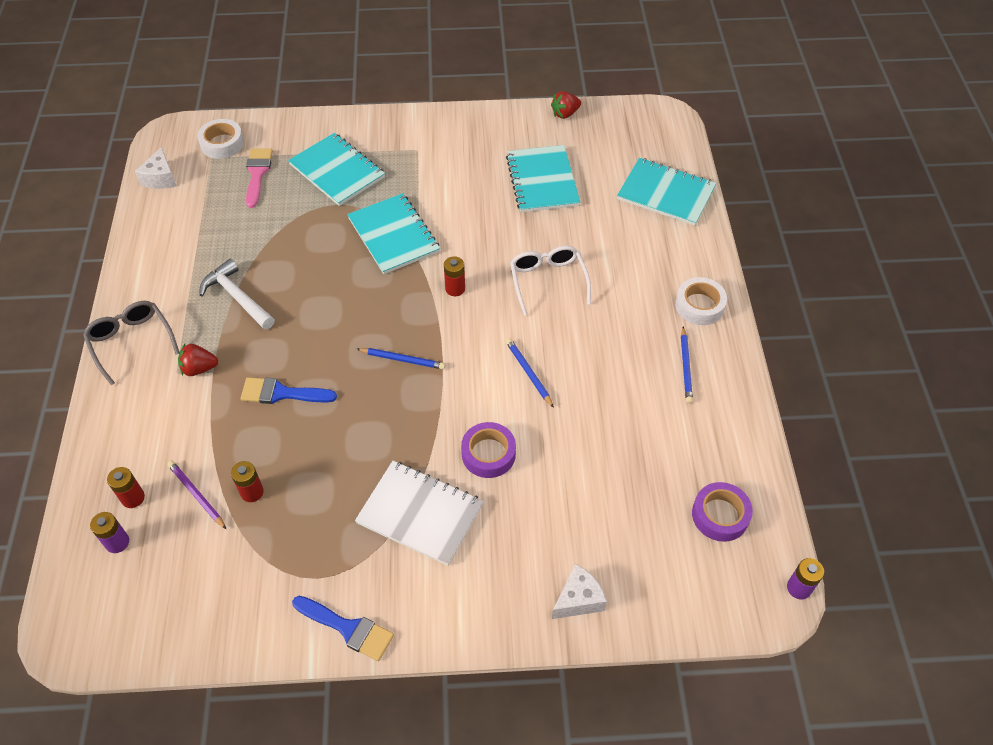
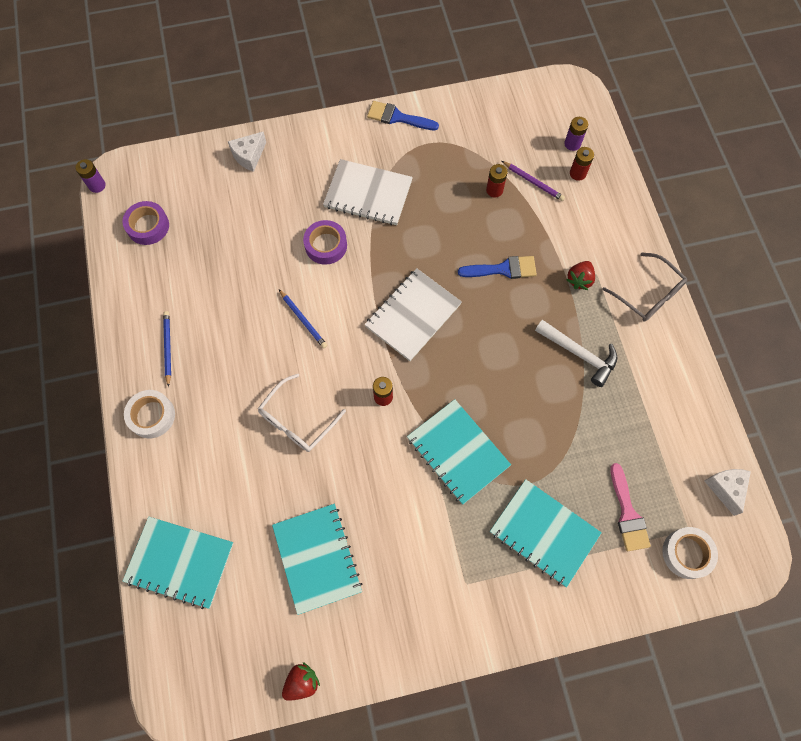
camera: 170 degrees right, 15 degrees up
red strawberry [178,344,218,376] -> red strawberry turned 135 degrees clockwise [566,261,595,290]
blue pencil [357,348,445,369] -> white notebook [364,268,462,361]
white glasses [510,246,591,316] -> white glasses turned 60 degrees clockwise [258,374,346,452]

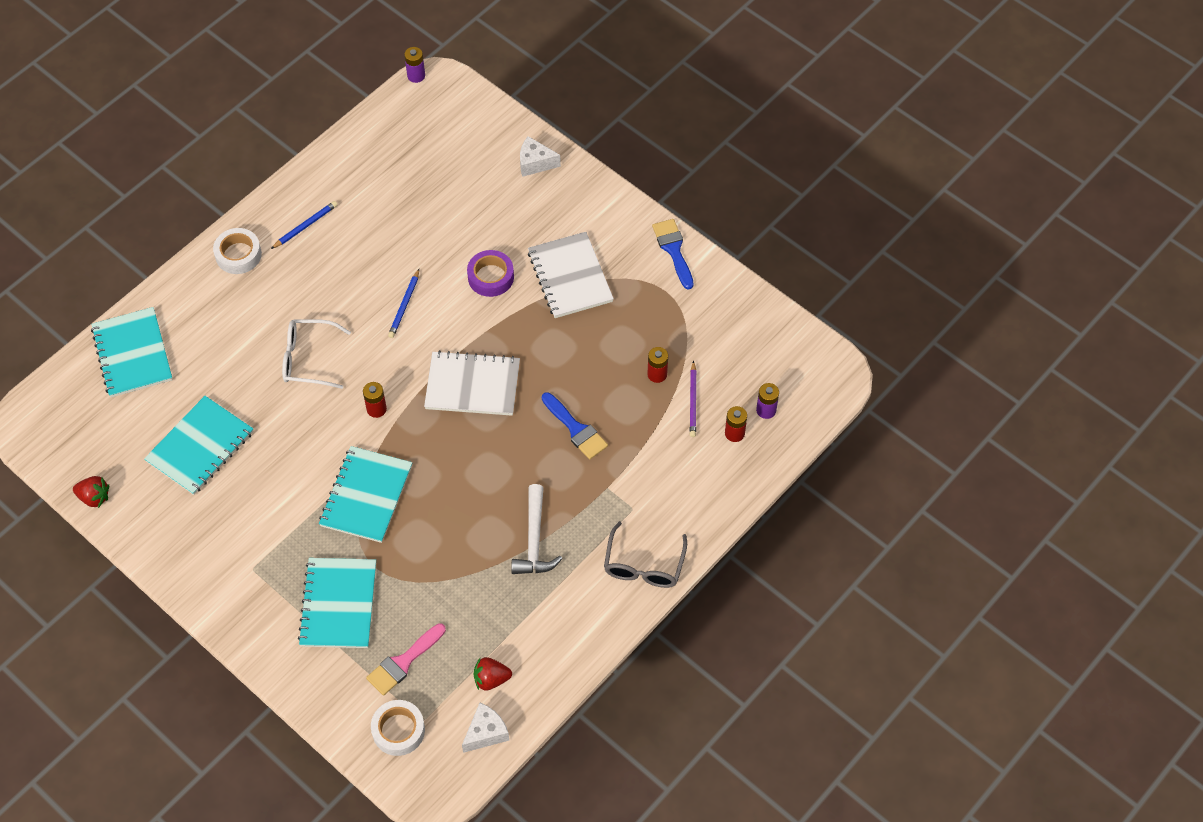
camera: 55 degrees right, 10 degrees down
purple tape [122,201,169,245] -> none
red strawberry [566,261,595,290] -> red strawberry moved to [474,657,512,690]

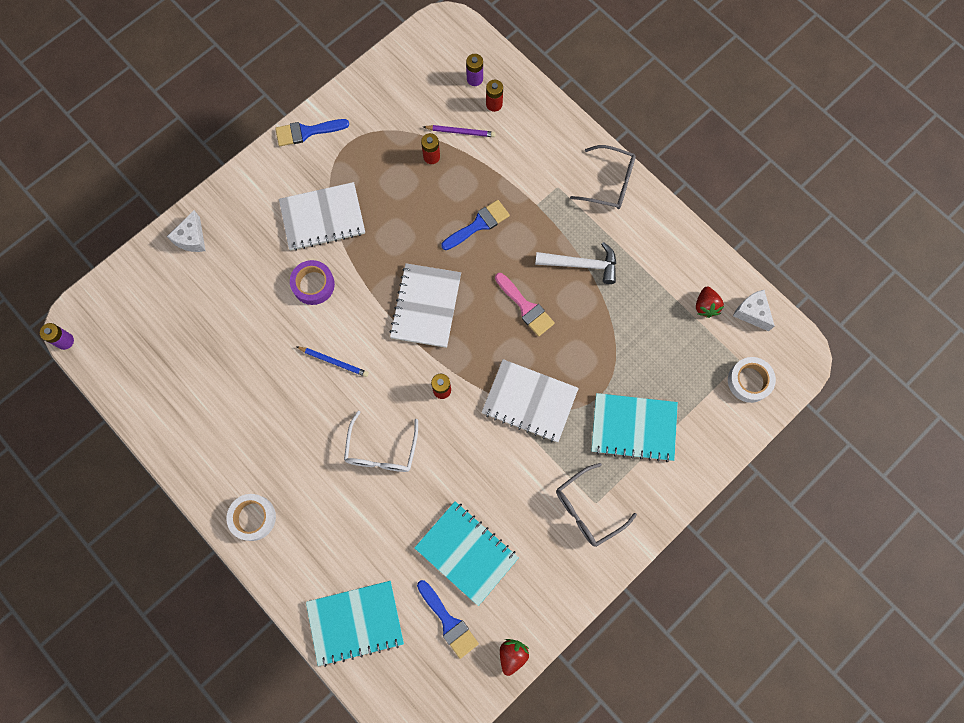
camera: 85 degrees left, 15 degrees up
blue pencil [271,201,338,249] -> none
turquoise notebook [319,446,412,543] -> white notebook [482,359,579,442]
pink brush [366,623,446,696] -> pink brush moved to [495,273,555,337]
none -> blue brush [417,580,479,659]
none -> grey glasses [556,463,637,547]

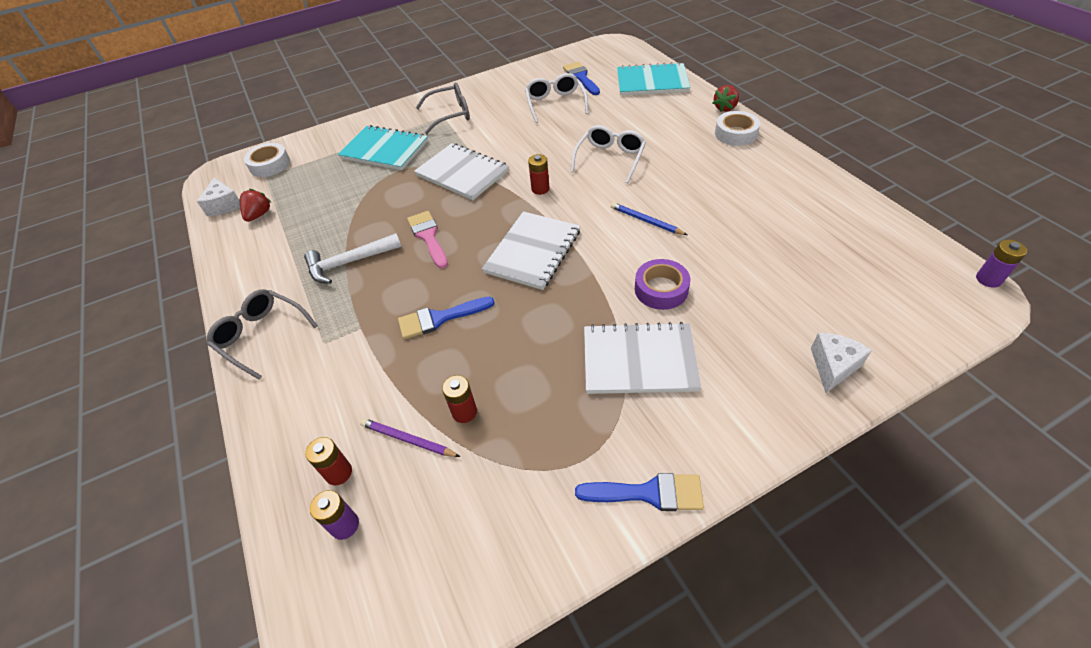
camera: 160 degrees left, 25 degrees down
turquoise notebook [414,501,519,606] -> white glasses [525,73,588,123]
red strawberry [500,639,529,676] -> red strawberry moved to [713,85,739,112]
white hammer [535,242,616,284] -> white hammer turned 45 degrees counterclockwise [304,234,401,284]

